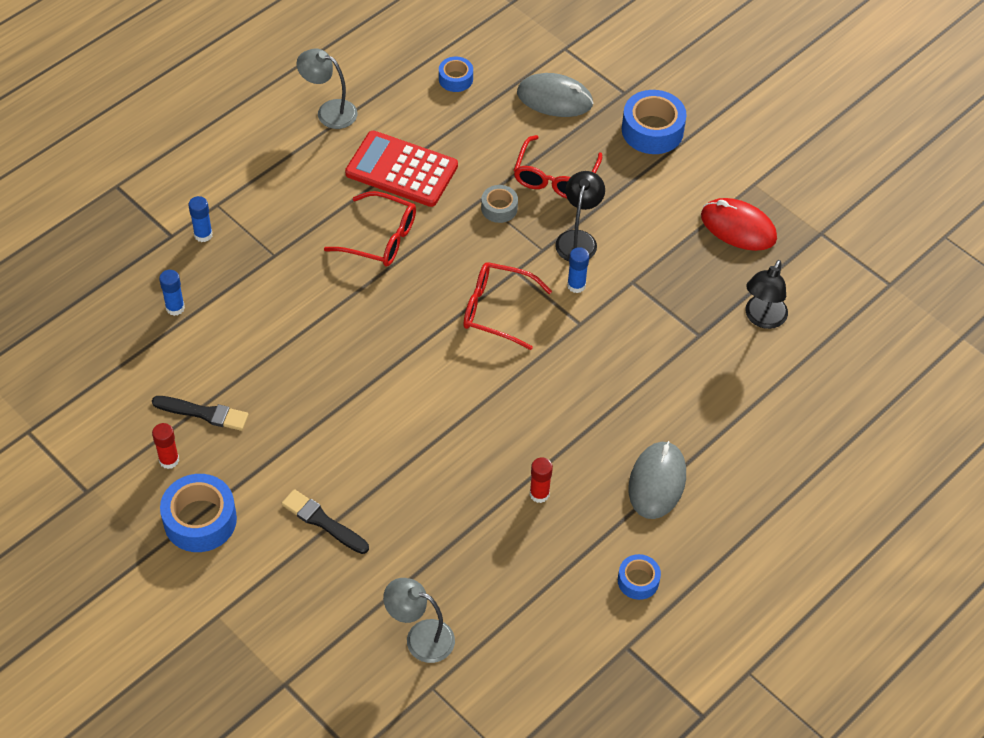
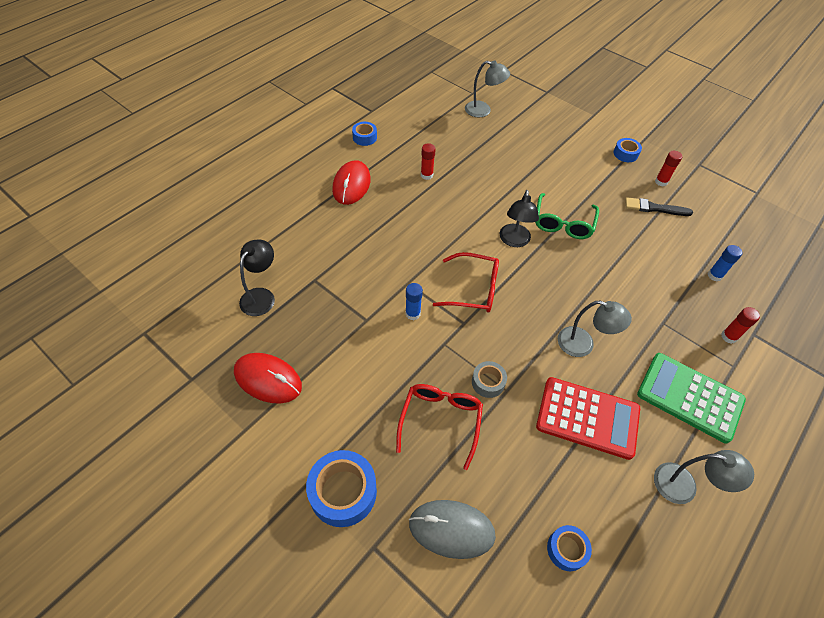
camera: 175 degrees right, 0 degrees up
blue tape [160,474,237,552] -> blue tape [614,138,642,162], size x0.57
blue glue stick [188,196,213,242] -> red glue stick [721,307,760,344]
black brush [281,489,369,554] -> none
red glasses [324,191,416,267] -> grey lamp [558,301,632,357]
black lamp [555,171,605,261] -> black lamp moved to [500,190,539,247]
grey mouse [629,441,686,519] -> red mouse [332,160,371,205]
none -> green glasses [535,193,599,239]
none -> green calculator [637,353,746,444]

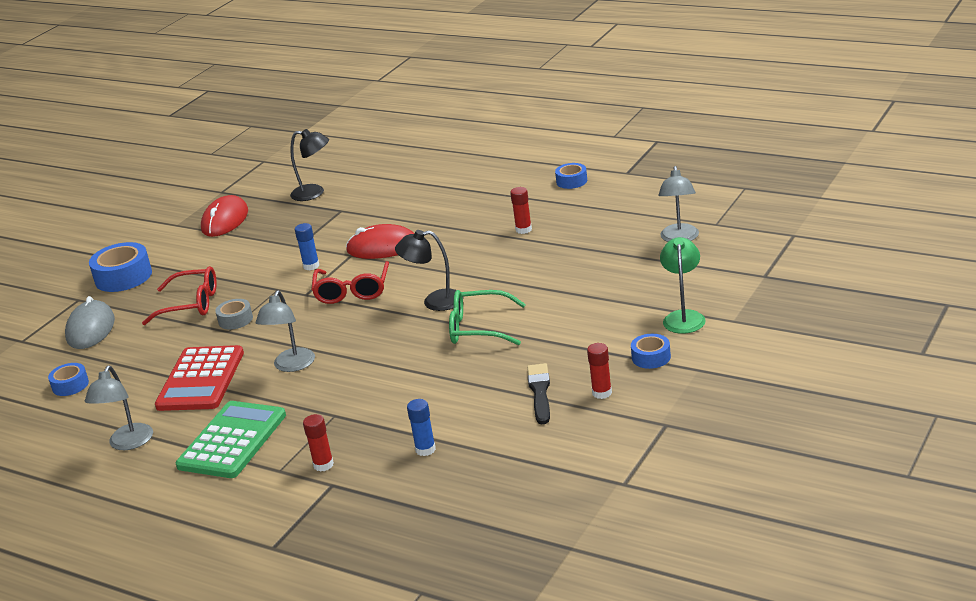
camera: 85 degrees right, 25 degrees down
red mouse [332,160,371,205] -> red mouse moved to [346,224,414,259]
none -> green lamp [660,237,706,334]

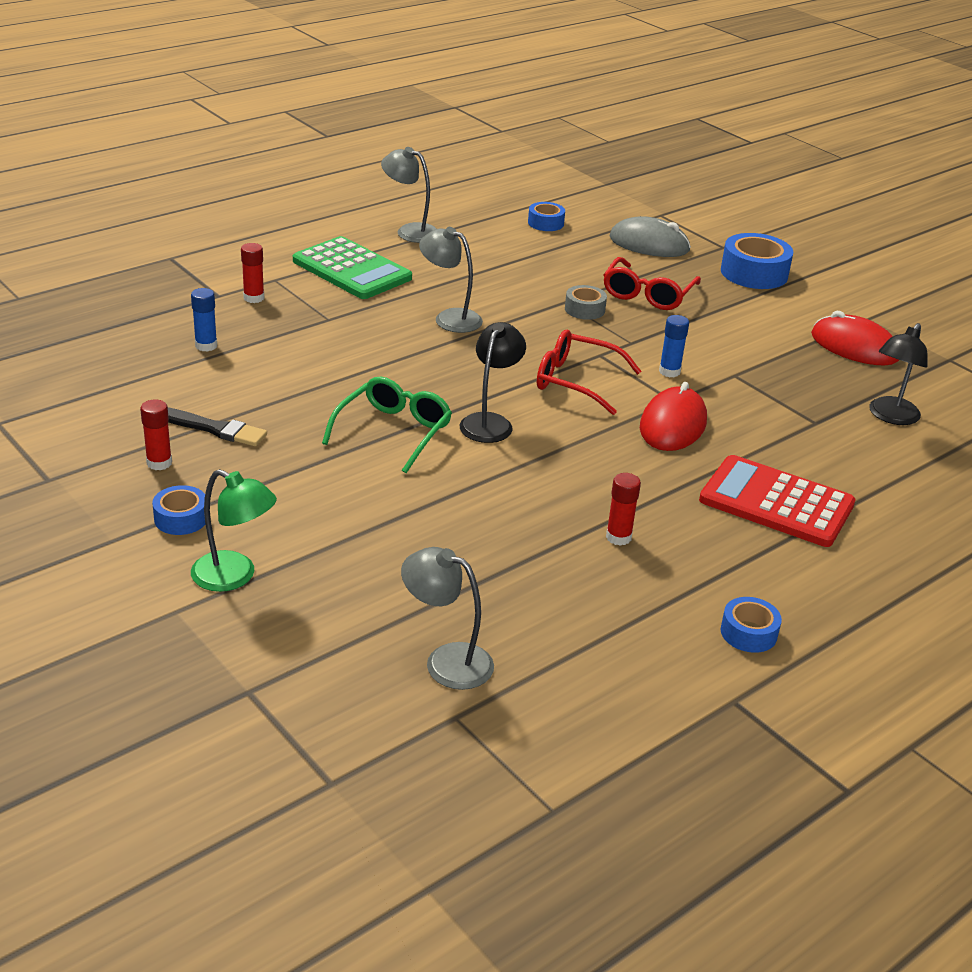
camera: 105 degrees right, 5 degrees up
red calculator [155,345,244,411] -> red calculator moved to [699,455,855,547]

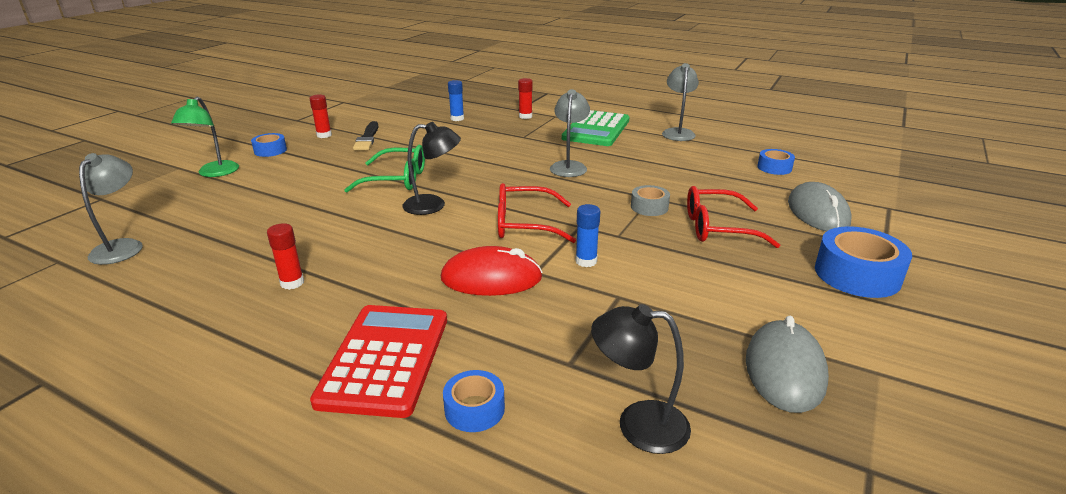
camera: 70 degrees right, 5 degrees down
red glasses [537,330,642,415] -> red glasses turned 90 degrees counterclockwise [498,183,576,243]
blue tape [721,597,782,653] -> blue tape moved to [443,370,505,432]
red mouse [811,311,899,366] -> grey mouse [746,316,829,413]

